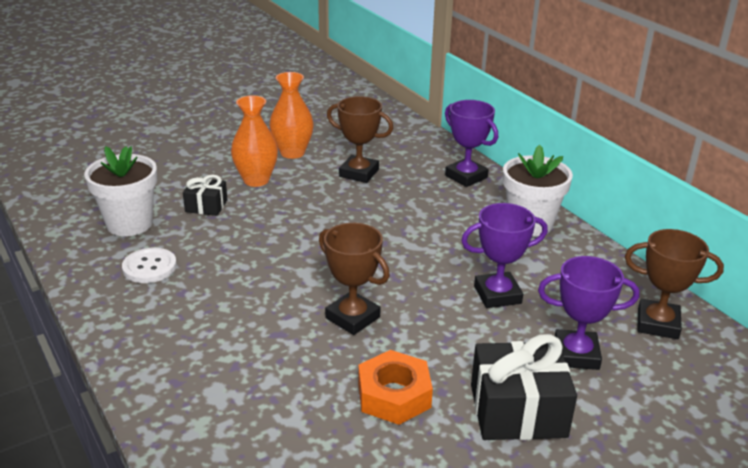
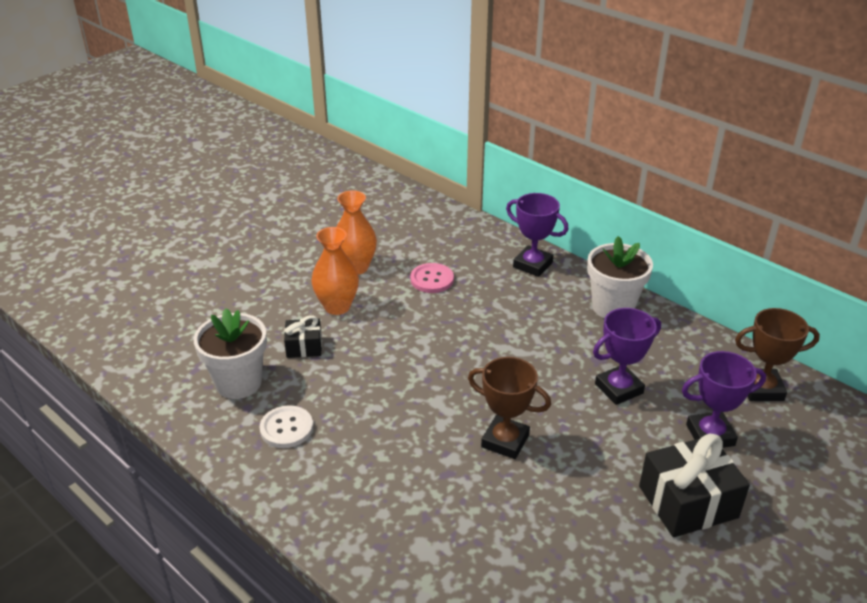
camera: 15 degrees left, 5 degrees up
brown trophy [327,96,394,183] -> pink button [410,263,454,293]
orange nut [358,350,433,425] -> none

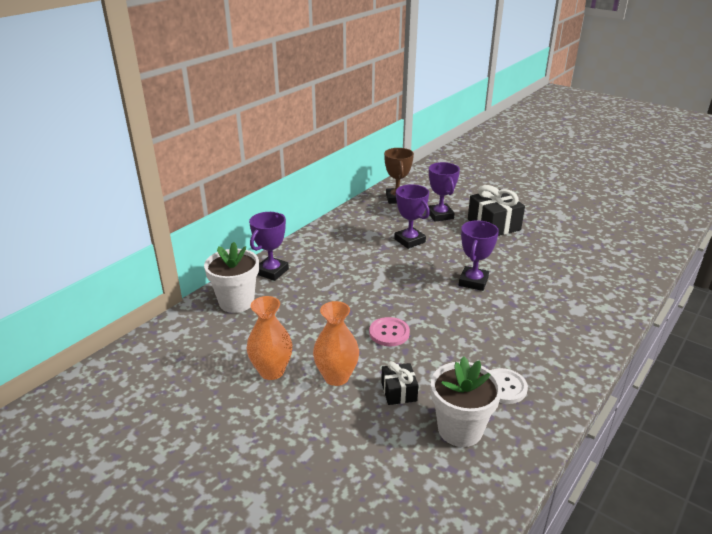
camera: 95 degrees left, 5 degrees down
pink button [410,263,454,293] -> pink button moved to [369,317,410,346]
brown trophy [468,357,551,459] -> purple trophy [459,220,499,291]
white flower pot [587,236,653,318] -> white flower pot moved to [204,242,259,313]

